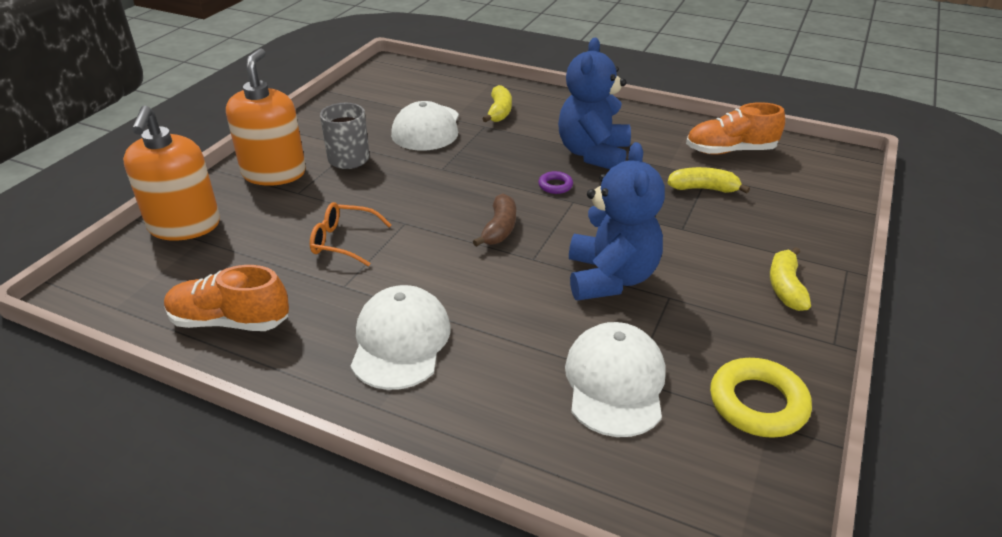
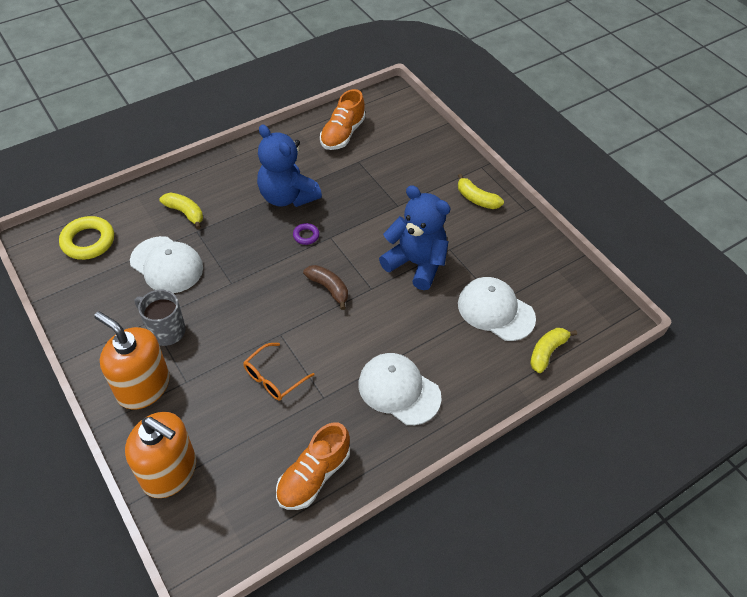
camera: 60 degrees left, 15 degrees up
yellow banana [667,167,750,193] -> yellow banana moved to [530,328,577,373]
yellow ring [710,358,812,438] -> yellow ring moved to [59,216,114,260]

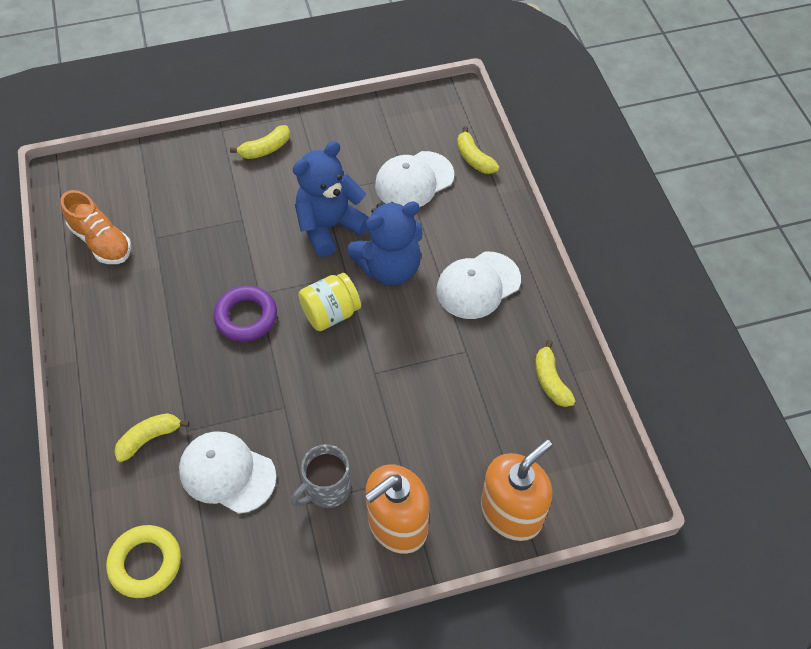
camera: 70 degrees left, 5 degrees up
white cap [130,236,203,293] -> white cap turned 120 degrees counterclockwise [179,431,277,514]
orange glasses [243,343,315,401] -> none
blue teddy bear [257,124,322,207] -> blue teddy bear moved to [347,201,423,285]
orange shoe [276,422,350,510] -> yellow banana [535,340,575,407]
purple ring [293,223,319,245] -> purple ring [213,286,277,342], size x1.98
brown banana [303,265,348,310] -> yellow jar [298,273,361,331]

